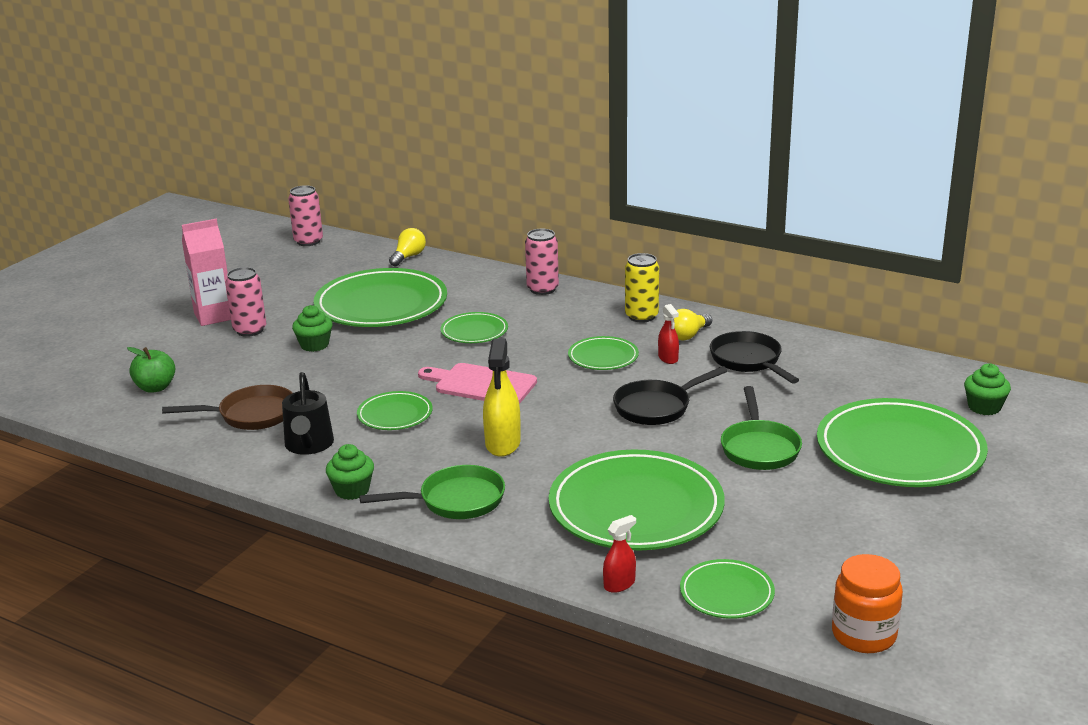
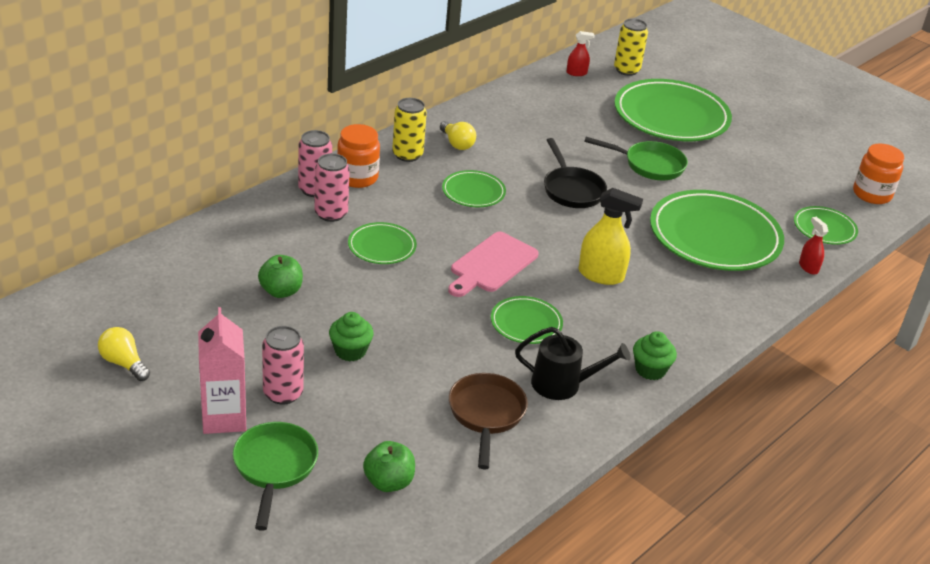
camera: 80 degrees left, 10 degrees up
pink can [288,185,323,246] -> pink can moved to [314,153,350,222]
green plate [314,268,447,327] -> green apple [258,255,303,298]
green pan [359,465,505,519] -> green pan moved to [233,422,318,531]
yellow light bulb [389,228,426,266] -> yellow light bulb moved to [98,327,150,381]
red spray bottle [658,304,679,364] -> red spray bottle moved to [566,31,594,76]
black pan [710,331,799,384] -> none
green cupcake [964,363,1011,415] -> yellow can [614,18,648,76]
none -> orange jar [337,124,380,188]

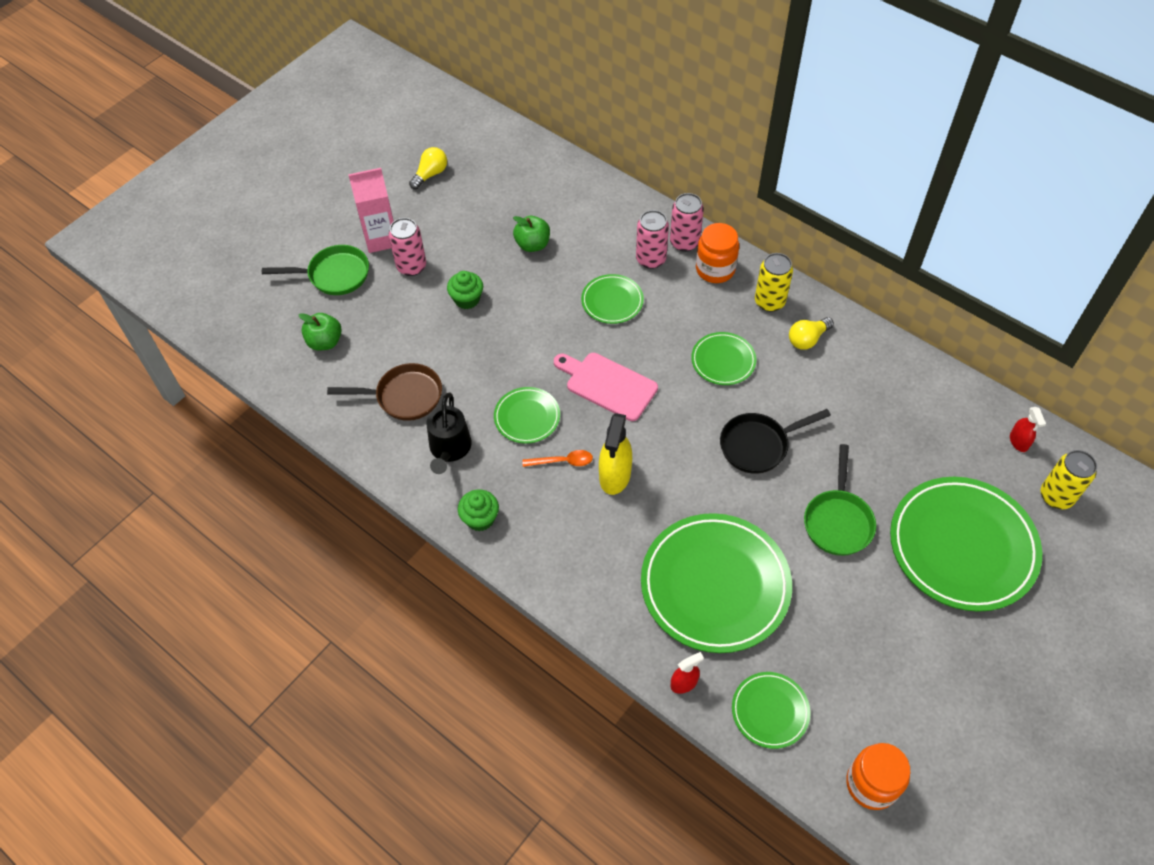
camera: 90 degrees right, 20 degrees up
none -> orange spoon [522,450,593,467]

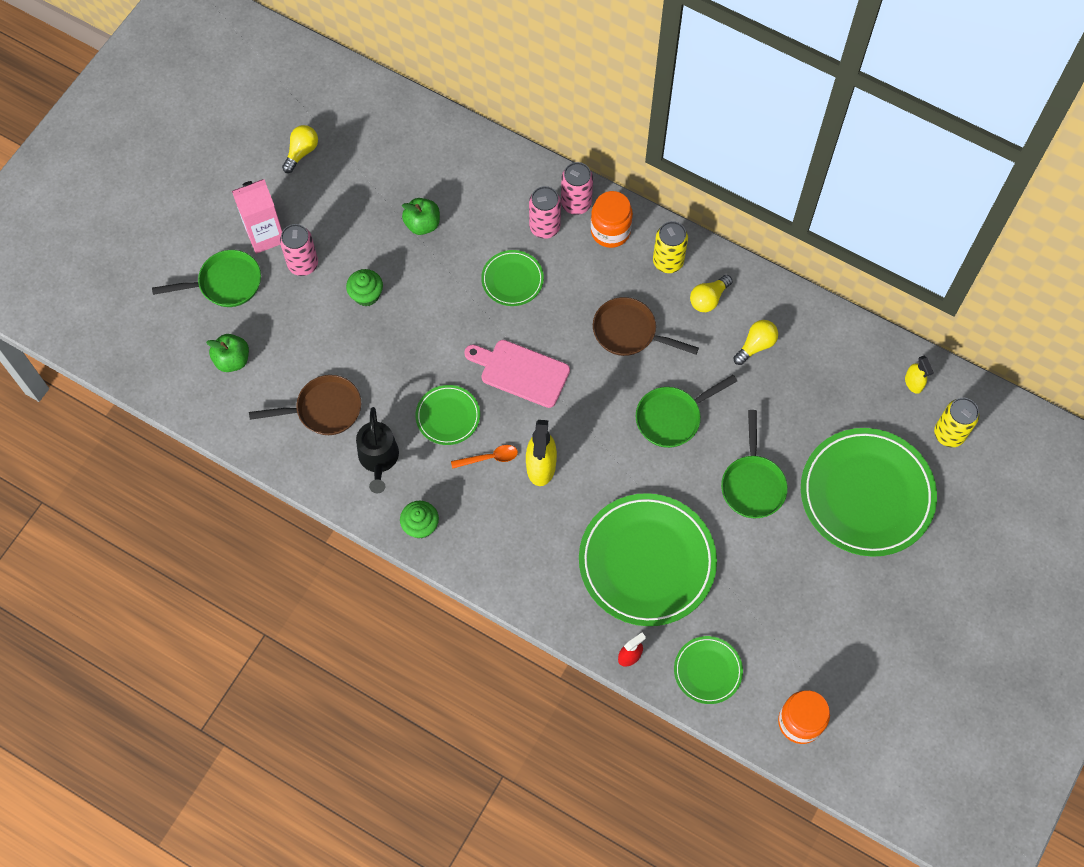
camera: 10 degrees left, 10 degrees up
green plate [691,332,756,385] -> brown pan [593,297,699,356]
black pan [720,409,831,474] -> green pan [636,375,737,448]
red spray bottle [1010,407,1046,452] -> yellow spray bottle [905,356,934,394]
none -> yellow light bulb [733,320,778,365]

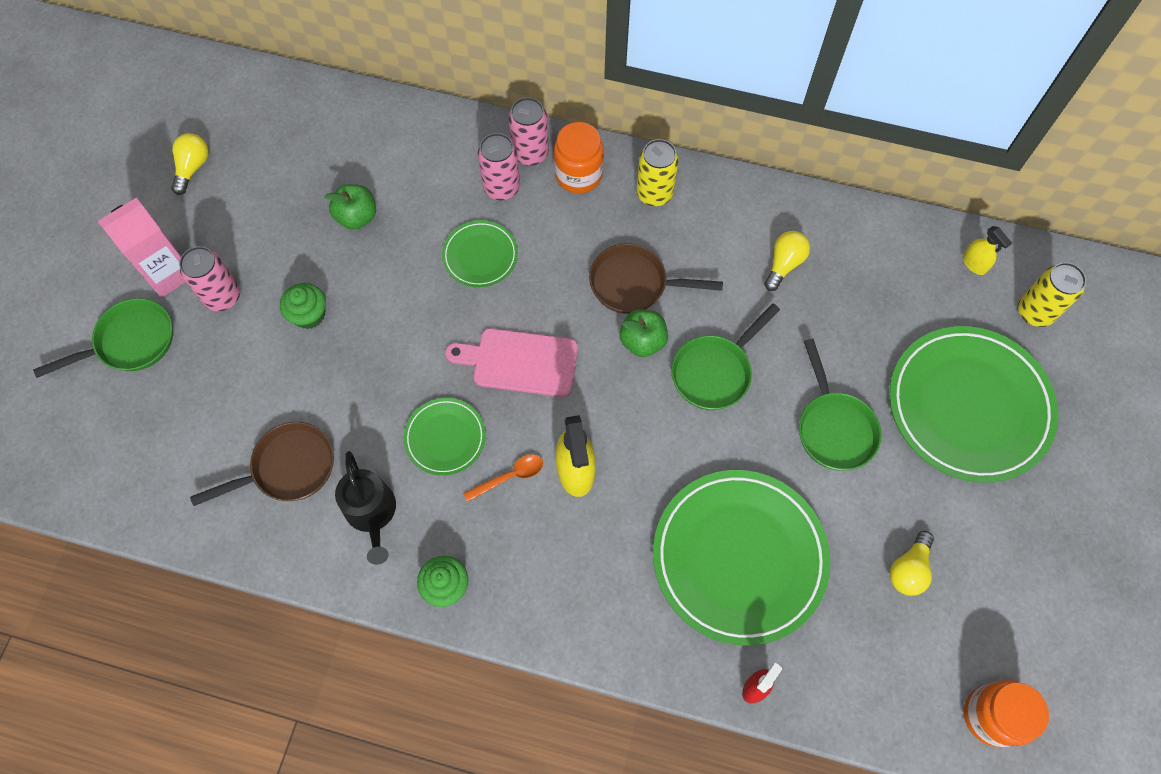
camera: 15 degrees left, 0 degrees up
green apple [206,334,249,372] -> green apple moved to [619,310,668,357]
green plate [674,636,743,704] -> none
yellow light bulb [690,275,732,312] -> yellow light bulb moved to [890,531,934,596]

